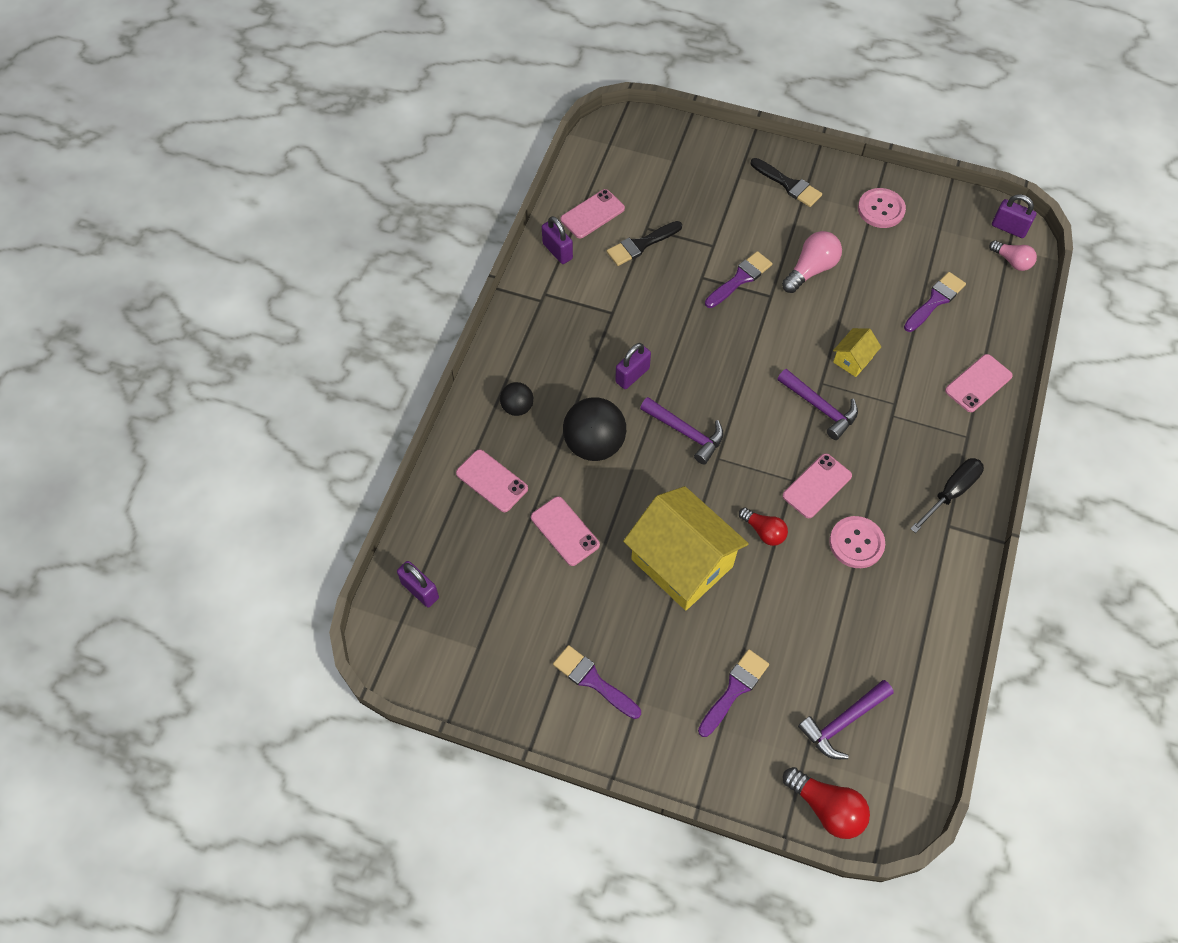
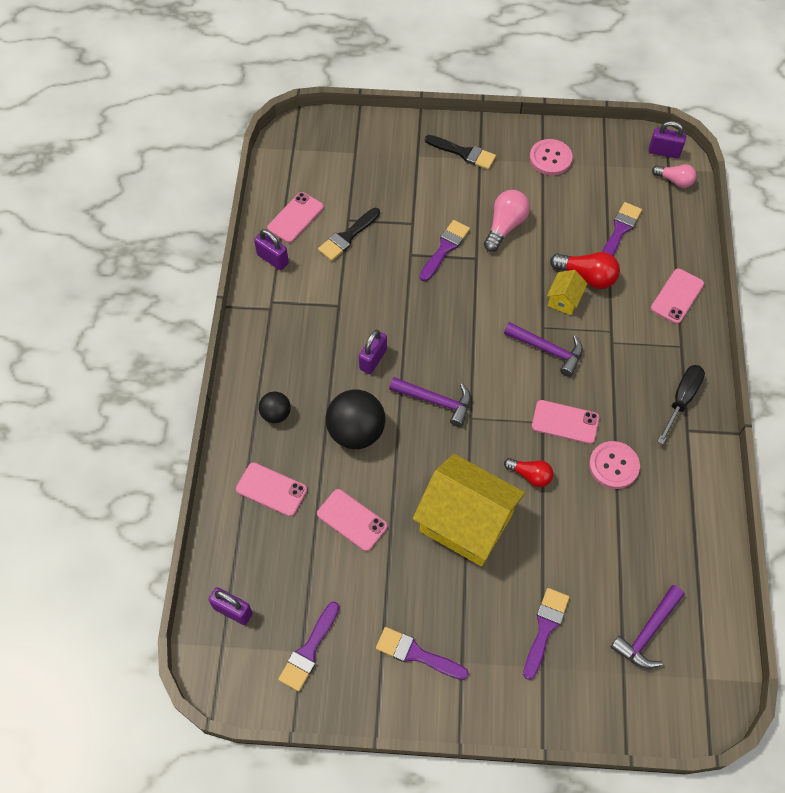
camera: 15 degrees left, 0 degrees up
pink phone [783,453,852,518] -> pink phone turned 75 degrees clockwise [532,400,599,444]
red light bulb [783,767,870,839] -> red light bulb moved to [550,252,620,289]
none -> purple brush [278,601,339,691]

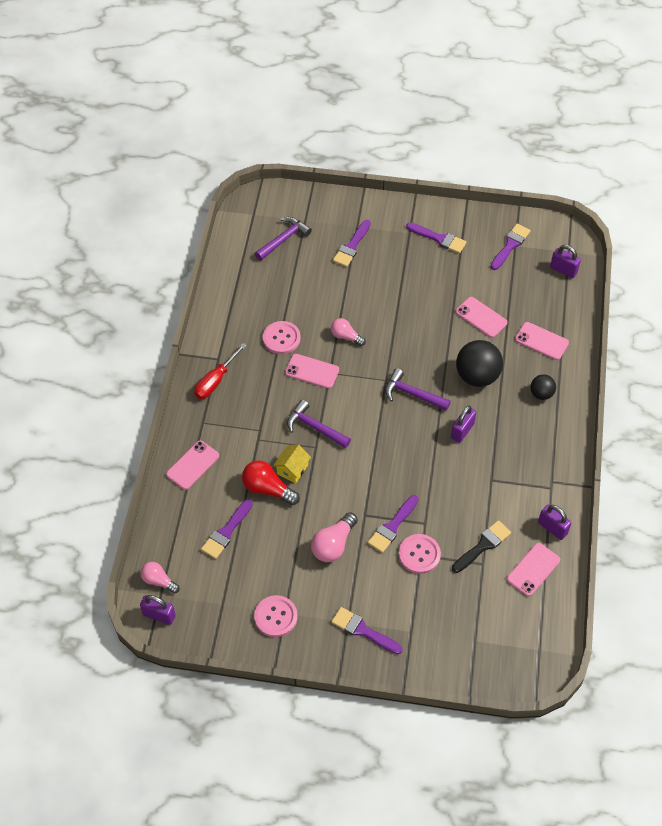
camera: 175 degrees left, 5 degrees down
yellow house [413,454,525,566] -> none
black brush [425,135,496,170] -> purple brush [331,607,403,654]
red light bulb [504,458,553,487] -> pink light bulb [331,318,366,346]
black screwdriver [657,365,705,445] -> red screwdriver [194,343,247,399]
none -> pink button [399,534,441,574]

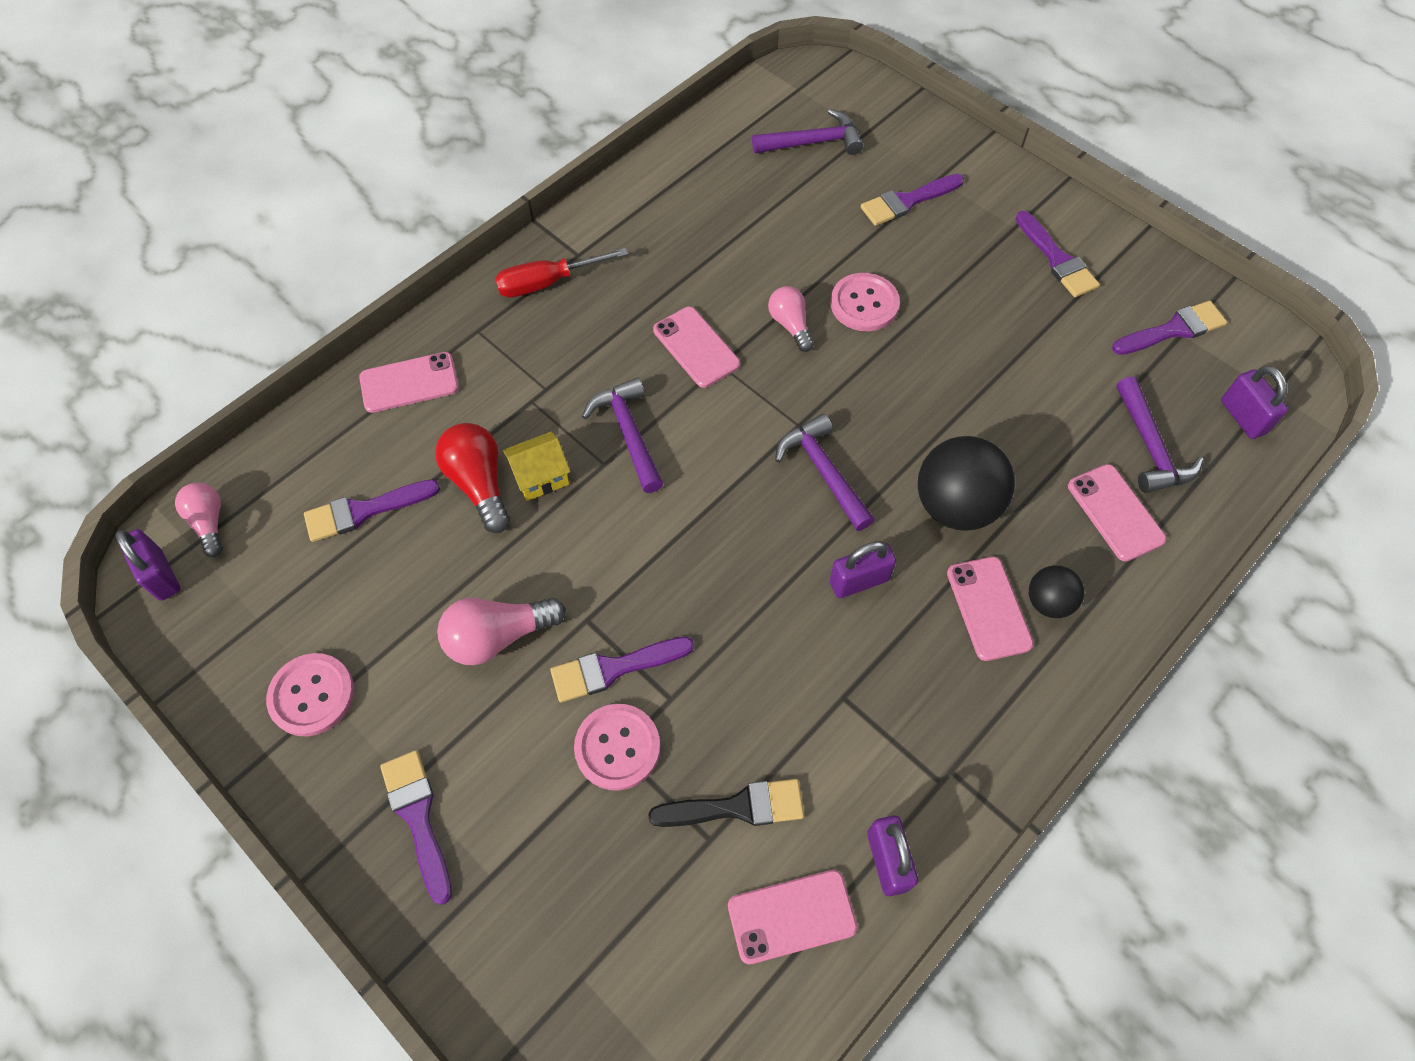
camera: 35 degrees right, 5 degrees up
pink button [263,321,301,354] -> pink button moved to [831,273,900,331]
pink phone [456,297,507,338] -> pink phone moved to [947,556,1034,661]
none -> purple hammer [1116,376,1203,493]

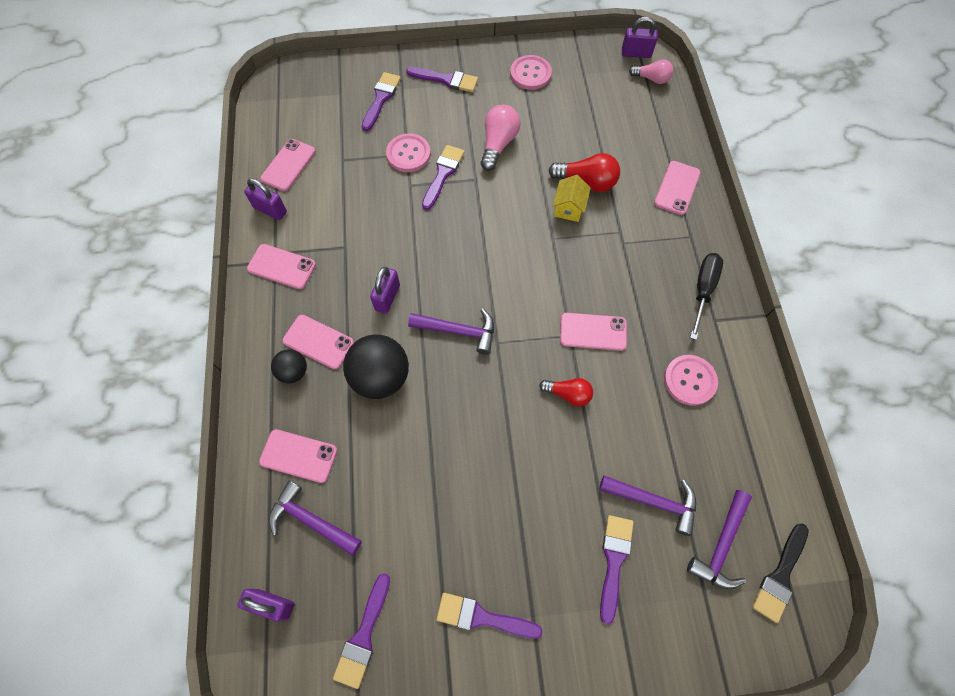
camera: 130 degrees right, 5 degrees up
purple brush [304,480,440,542] -> purple brush moved to [362,72,401,131]
red screwdriver [495,248,628,297] -> black screwdriver [690,253,723,340]
purple hammer [582,377,663,493] -> purple hammer moved to [599,476,696,536]
black brush [648,779,804,827] -> black brush moved to [752,524,809,623]
pink light bulb [768,286,814,352] -> red light bulb [539,378,593,406]
pink button [831,273,900,331] -> pink button moved to [664,355,718,406]
none -> pink phone [247,244,316,289]

